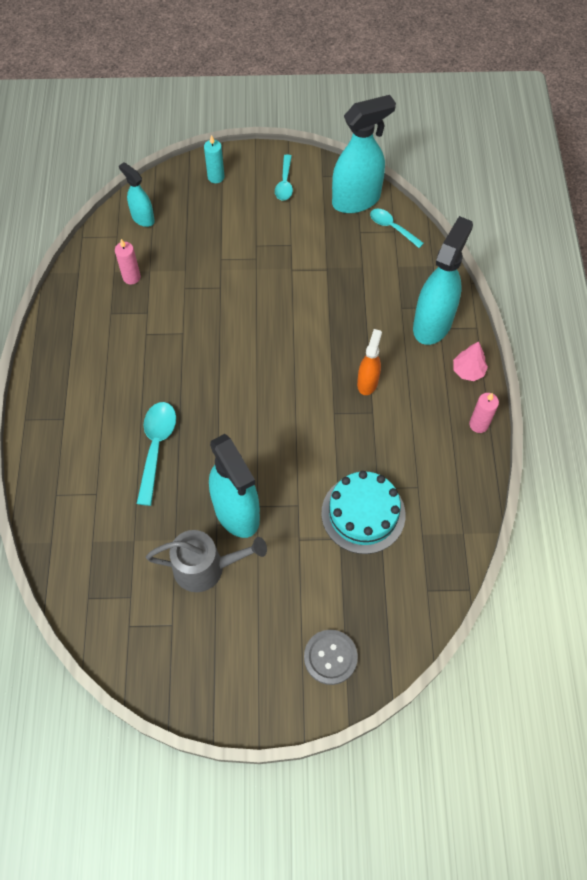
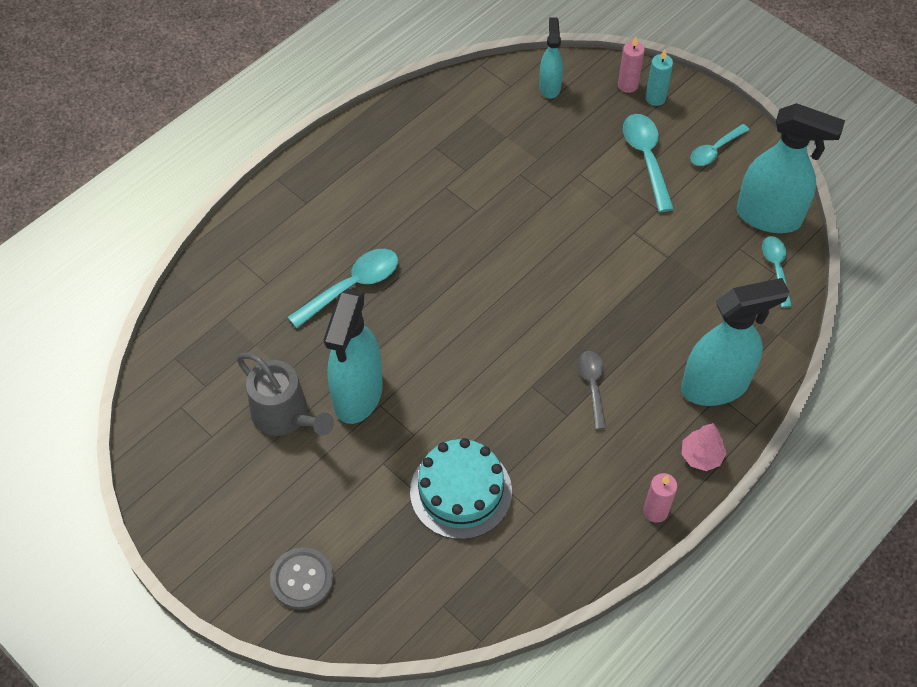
camera: 45 degrees right, 5 degrees down
pink candle [115,239,141,284] -> pink candle moved to [618,37,645,93]
orange spray bottle [357,329,382,395] -> grey spoon [578,351,606,429]
none -> turquoise spoon [623,114,674,212]

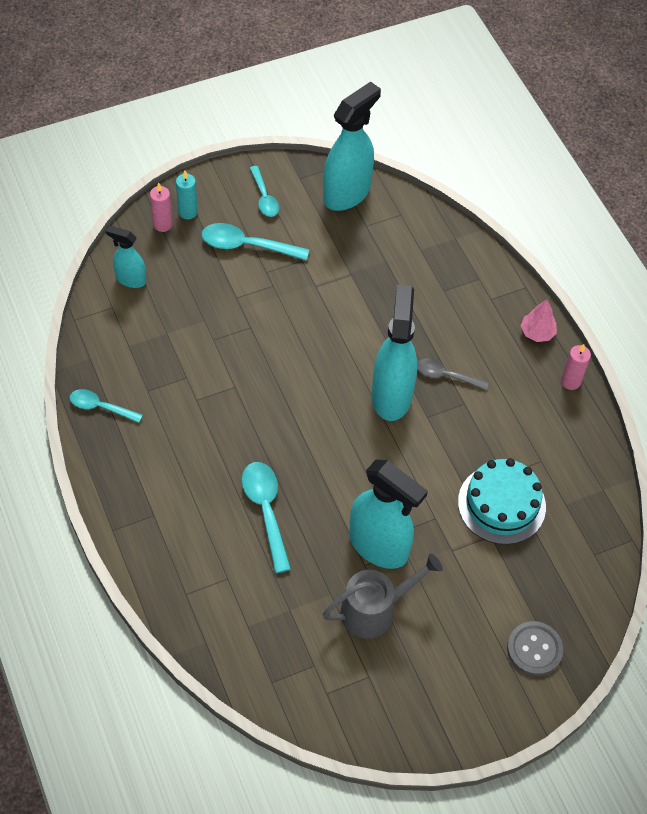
camera: 70 degrees left, 0 degrees up
turquoise spray bottle [681,278,789,406] -> turquoise spray bottle moved to [372,285,417,421]
turquoise spoon [762,236,792,308] -> turquoise spoon moved to [70,389,143,423]

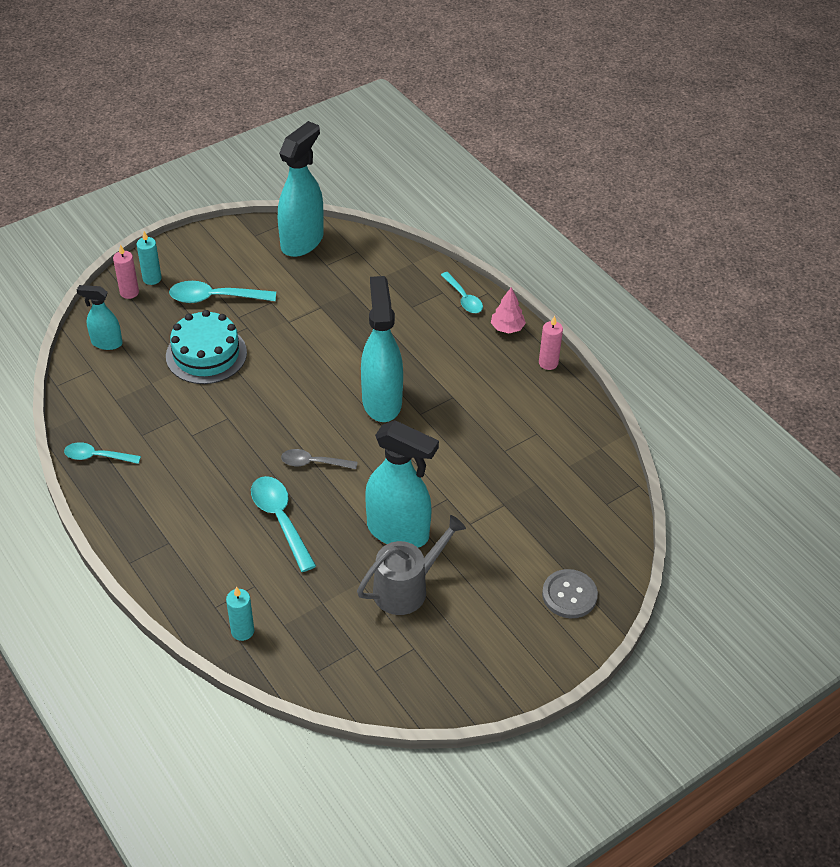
camera: 10 degrees left, 10 degrees down
turquoise spoon [250,166,279,217] -> turquoise spoon moved to [441,272,483,313]
grey spoon [417,359,489,390] -> grey spoon moved to [281,449,357,469]
turquoise cake [458,458,546,545] -> turquoise cake moved to [166,310,247,384]
none -> turquoise candle [226,587,254,641]

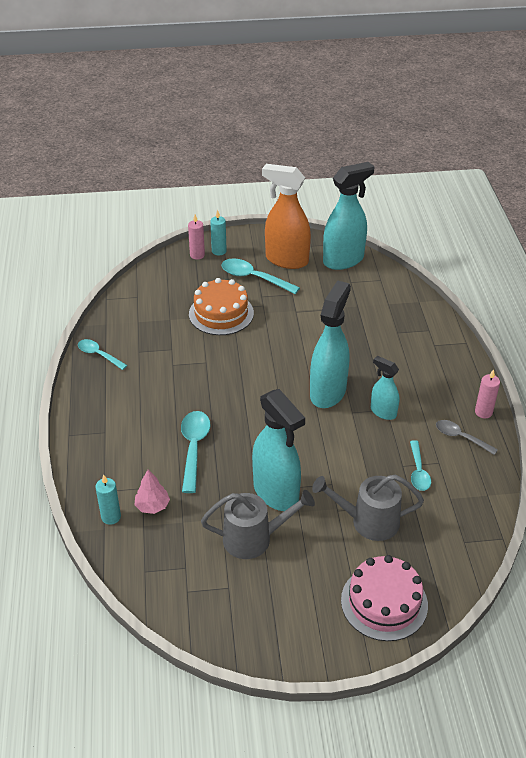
camera: 30 degrees right, 5 degrees down
turquoise spray bottle [77,285,123,350] -> turquoise spray bottle moved to [371,356,399,420]
turquoise cake [166,310,247,384] -> orange cake [189,278,254,335]
grey spoon [281,449,357,469] -> grey spoon moved to [436,420,498,455]
turquoise spoon [441,272,483,313] -> turquoise spoon moved to [410,440,431,491]
pink tree [491,287,526,333] -> pink tree moved to [135,470,170,514]
grey button [542,569,598,618] -> pink cake [341,555,428,641]
none -> orange spray bottle [262,164,311,269]
none -> grey watering can [312,475,424,541]

